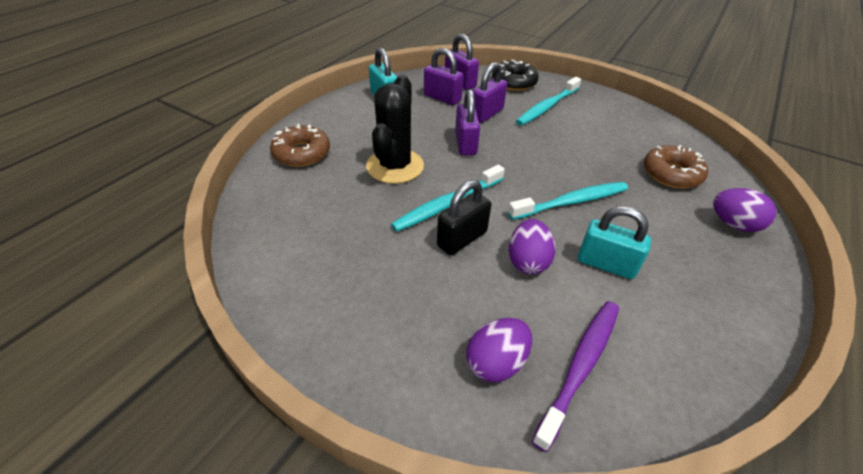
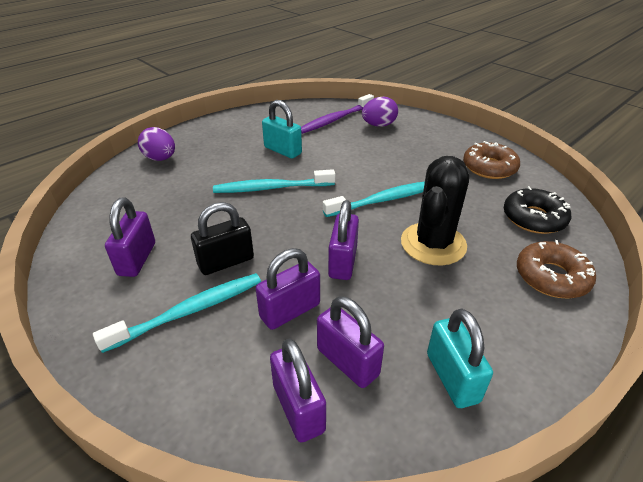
camera: 165 degrees left, 5 degrees down
black padlock [437,180,491,255] -> black padlock moved to [191,202,254,275]
black donut [492,60,539,91] -> black donut moved to [504,186,571,234]
purple egg [509,219,555,274] -> none
brown donut [644,145,708,189] -> brown donut moved to [463,141,520,179]
none -> purple padlock [105,198,155,277]

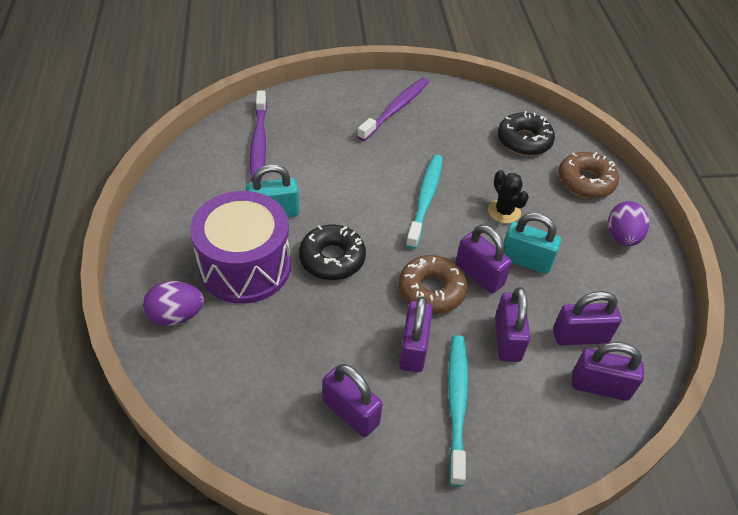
camera: 55 degrees left, 10 degrees up
black padlock [191,202,254,275] -> purple padlock [399,296,433,373]
turquoise toothbrush [213,169,335,193] -> black donut [299,225,366,280]
purple egg [362,97,398,127] -> purple egg moved to [608,201,650,246]
black cactus [401,156,469,266] -> black cactus [488,170,529,223], size x0.55
turquoise padlock [427,309,493,408] -> turquoise padlock moved to [504,213,561,274]
brown donut [463,141,520,179] -> brown donut moved to [398,255,467,314]
none -> purple drum [190,191,291,304]
none -> purple toothbrush [357,78,429,141]

